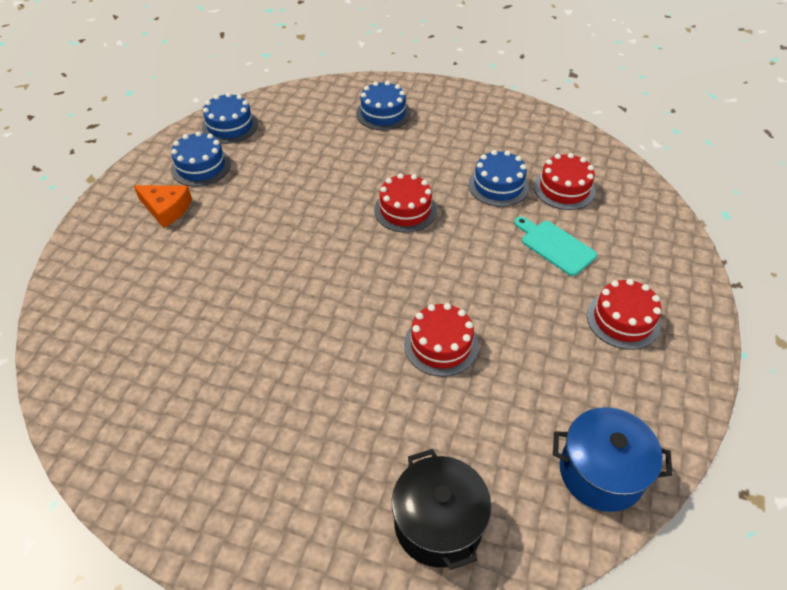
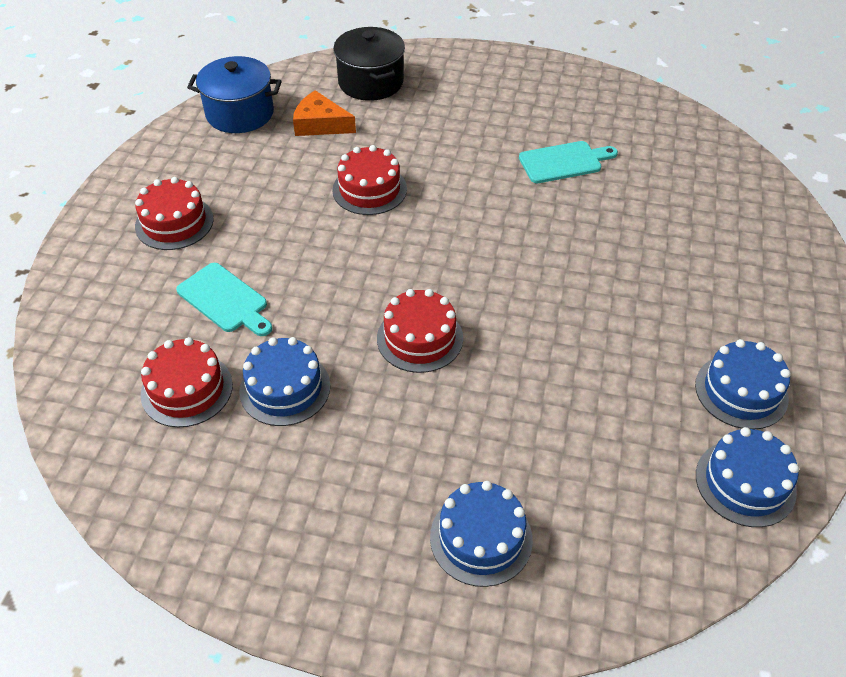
camera: 175 degrees right, 0 degrees up
orange cheese [133,185,192,228] -> orange cheese moved to [293,90,356,136]
none -> turquoise cutting board [519,141,618,183]

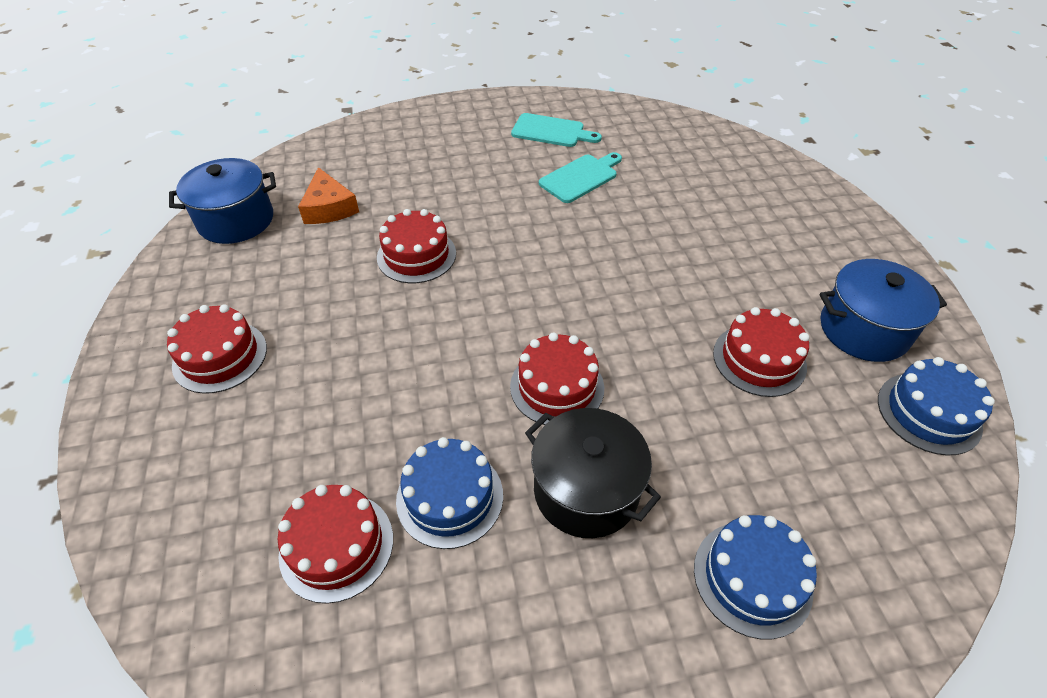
camera: 25 degrees left, 0 degrees up
turquoise cutting board [176,263,272,336] -> turquoise cutting board moved to [511,113,602,147]
orange cheese [293,90,356,136] -> orange cheese turned 105 degrees counterclockwise [298,167,359,224]
black pot [333,27,405,101] -> black pot moved to [525,408,661,538]
blue cake [695,339,791,429] -> blue pot [820,259,947,362]
none -> red cake [713,307,809,397]

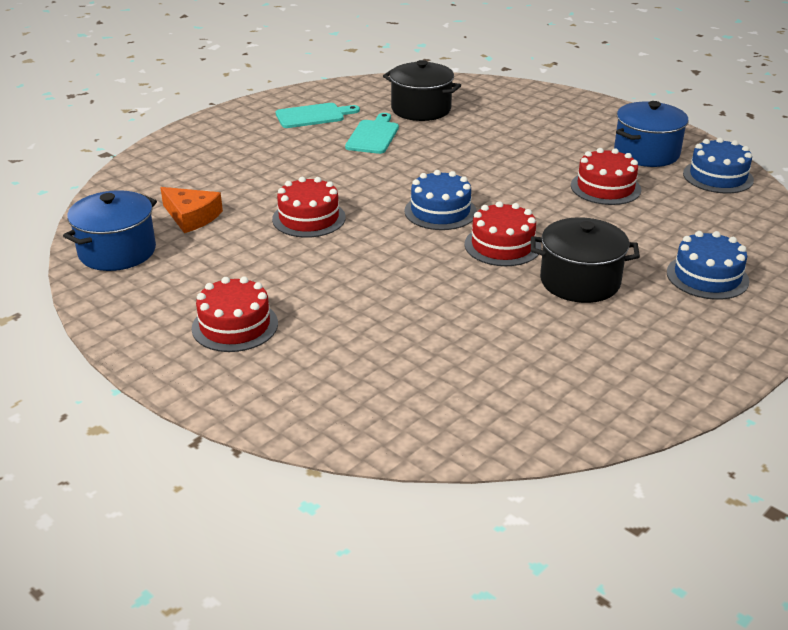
camera: 35 degrees left, 15 degrees down
red cake [278,485,393,604] -> none
blue cake [396,437,503,549] -> blue cake moved to [404,170,477,230]
none -> black pot [383,60,461,121]

